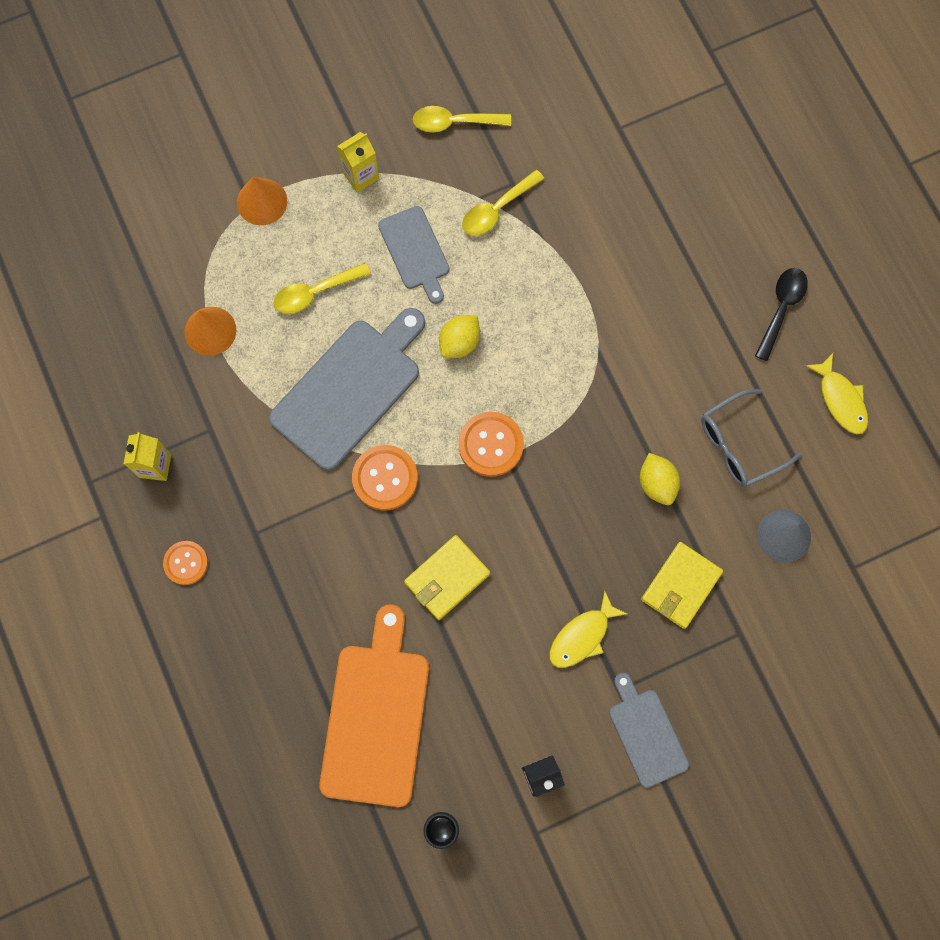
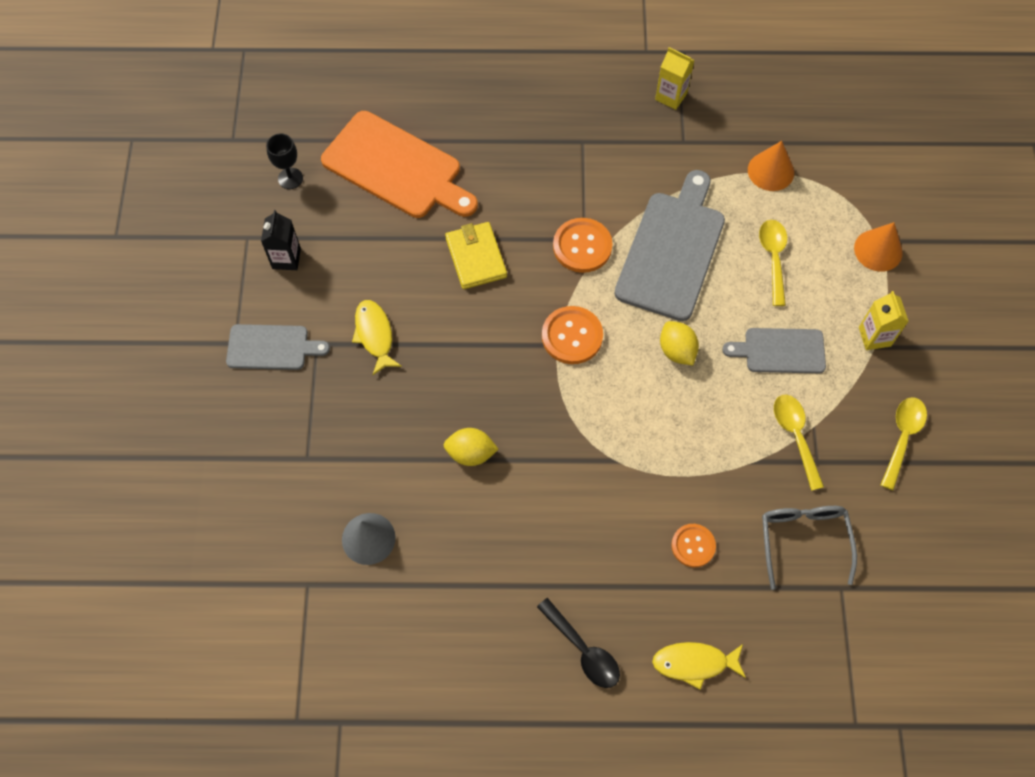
camera: 115 degrees right, 10 degrees down
orange button [163,541,208,585] -> orange button moved to [671,524,716,567]
grey cutting board [269,308,425,470] -> grey cutting board turned 135 degrees counterclockwise [614,170,725,321]
yellow wallet [641,542,723,629] -> none
grey glasses [701,389,802,487] -> grey glasses moved to [762,506,857,590]
yellow fish [806,353,868,434] -> yellow fish moved to [652,642,746,690]

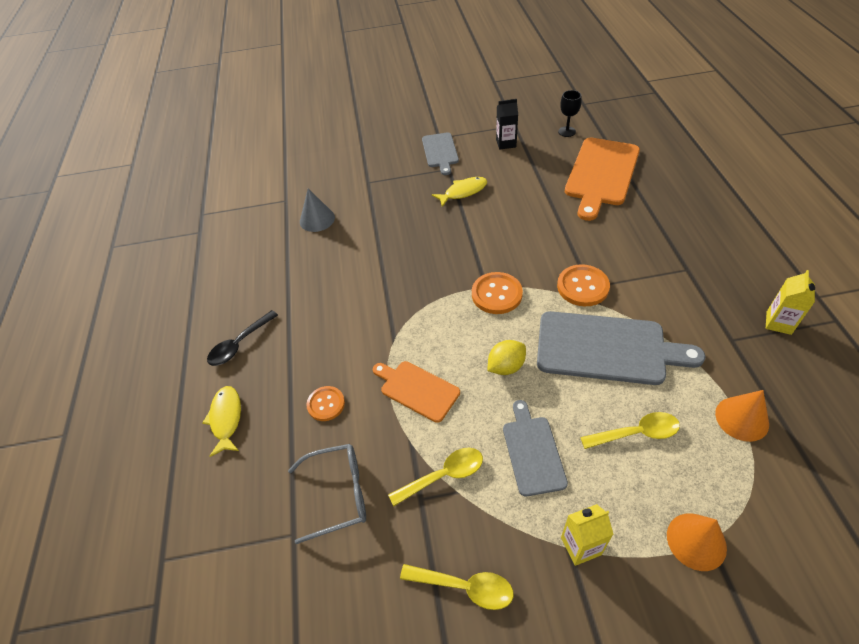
camera: 85 degrees right, 15 degrees down
yellow lemon [443,428,499,466] -> none
yellow wallet [445,222,507,289] -> none
none -> orange cutting board [373,361,460,423]

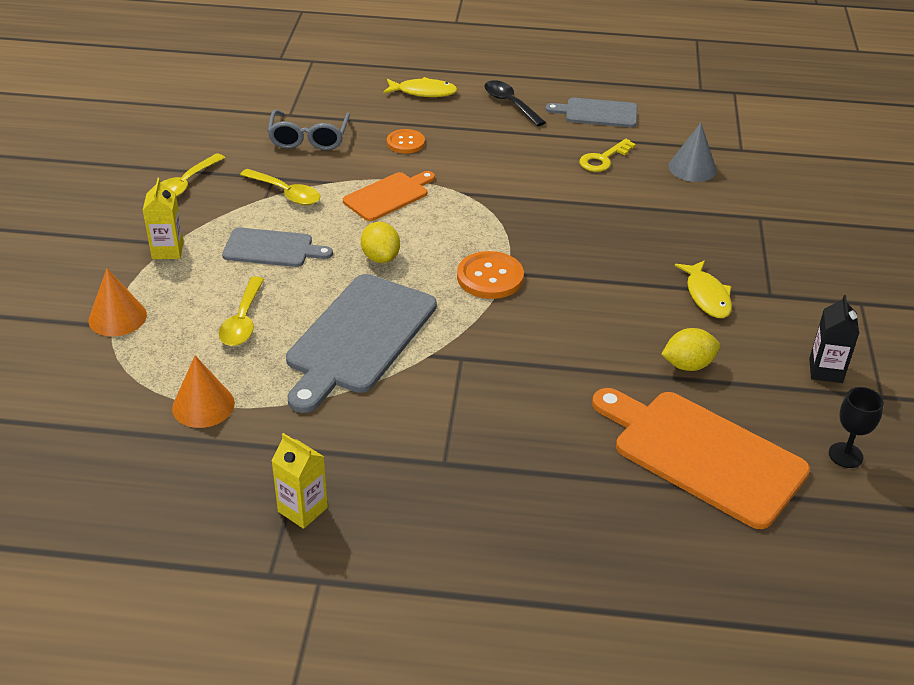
camera: 100 degrees right, 10 degrees down
yellow spoon [388,448,483,506] -> yellow spoon turned 45 degrees counterclockwise [240,169,320,205]
grey cutting board [422,132,459,175] -> grey cutting board moved to [545,98,637,127]
orange button [557,264,610,306] -> none
none -> yellow key [579,139,636,172]
none -> yellow lemon [661,328,720,371]

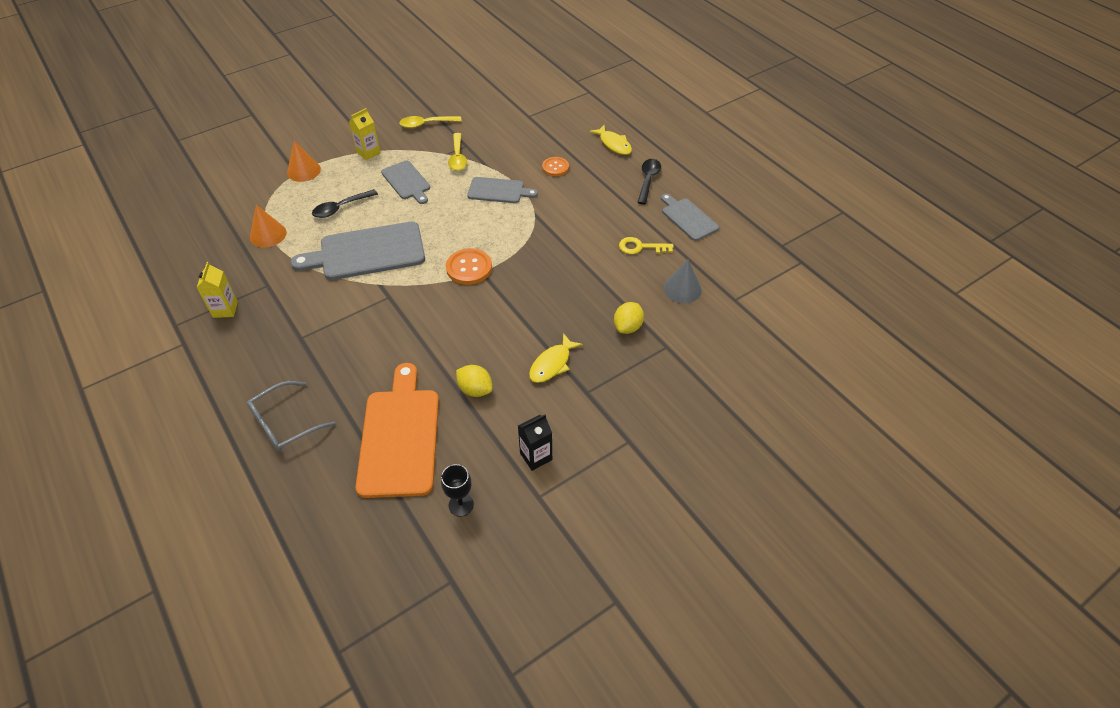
camera: 50 degrees right, 10 degrees up
yellow spoon [219,277,264,346] -> black spoon [312,189,378,218]
grey glasses [267,110,350,150] -> grey glasses moved to [247,381,335,452]
orange cutting board [343,171,435,221] -> grey cutting board [467,177,538,203]
yellow lemon [361,222,400,263] -> yellow lemon moved to [614,302,644,334]

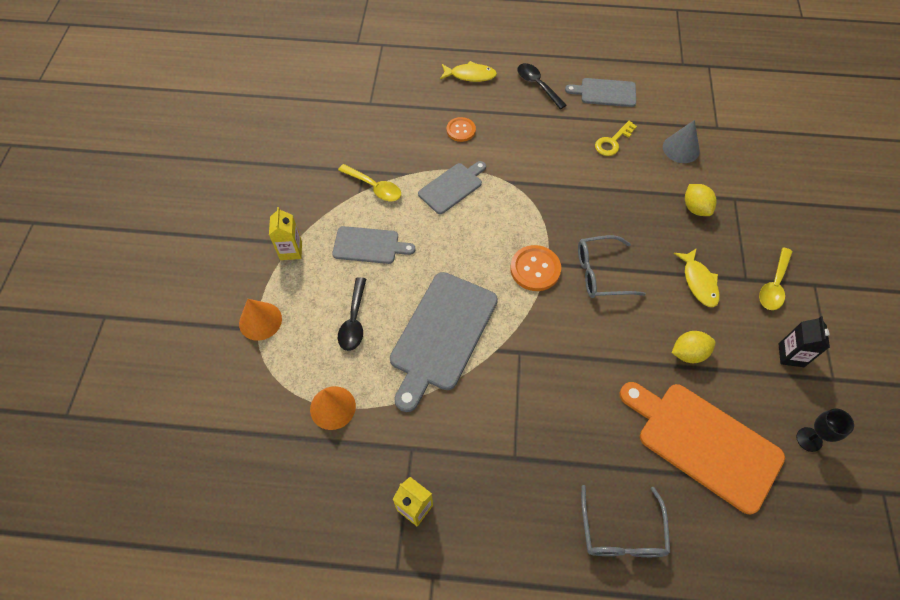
camera: 50 degrees left, 10 degrees up
yellow spoon [399,116,462,128] -> yellow spoon moved to [759,247,792,310]
none -> grey glasses [578,235,646,298]

